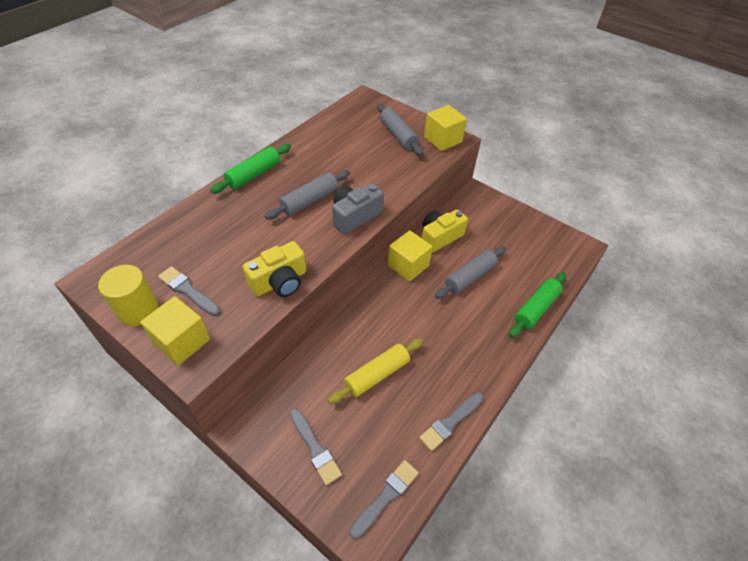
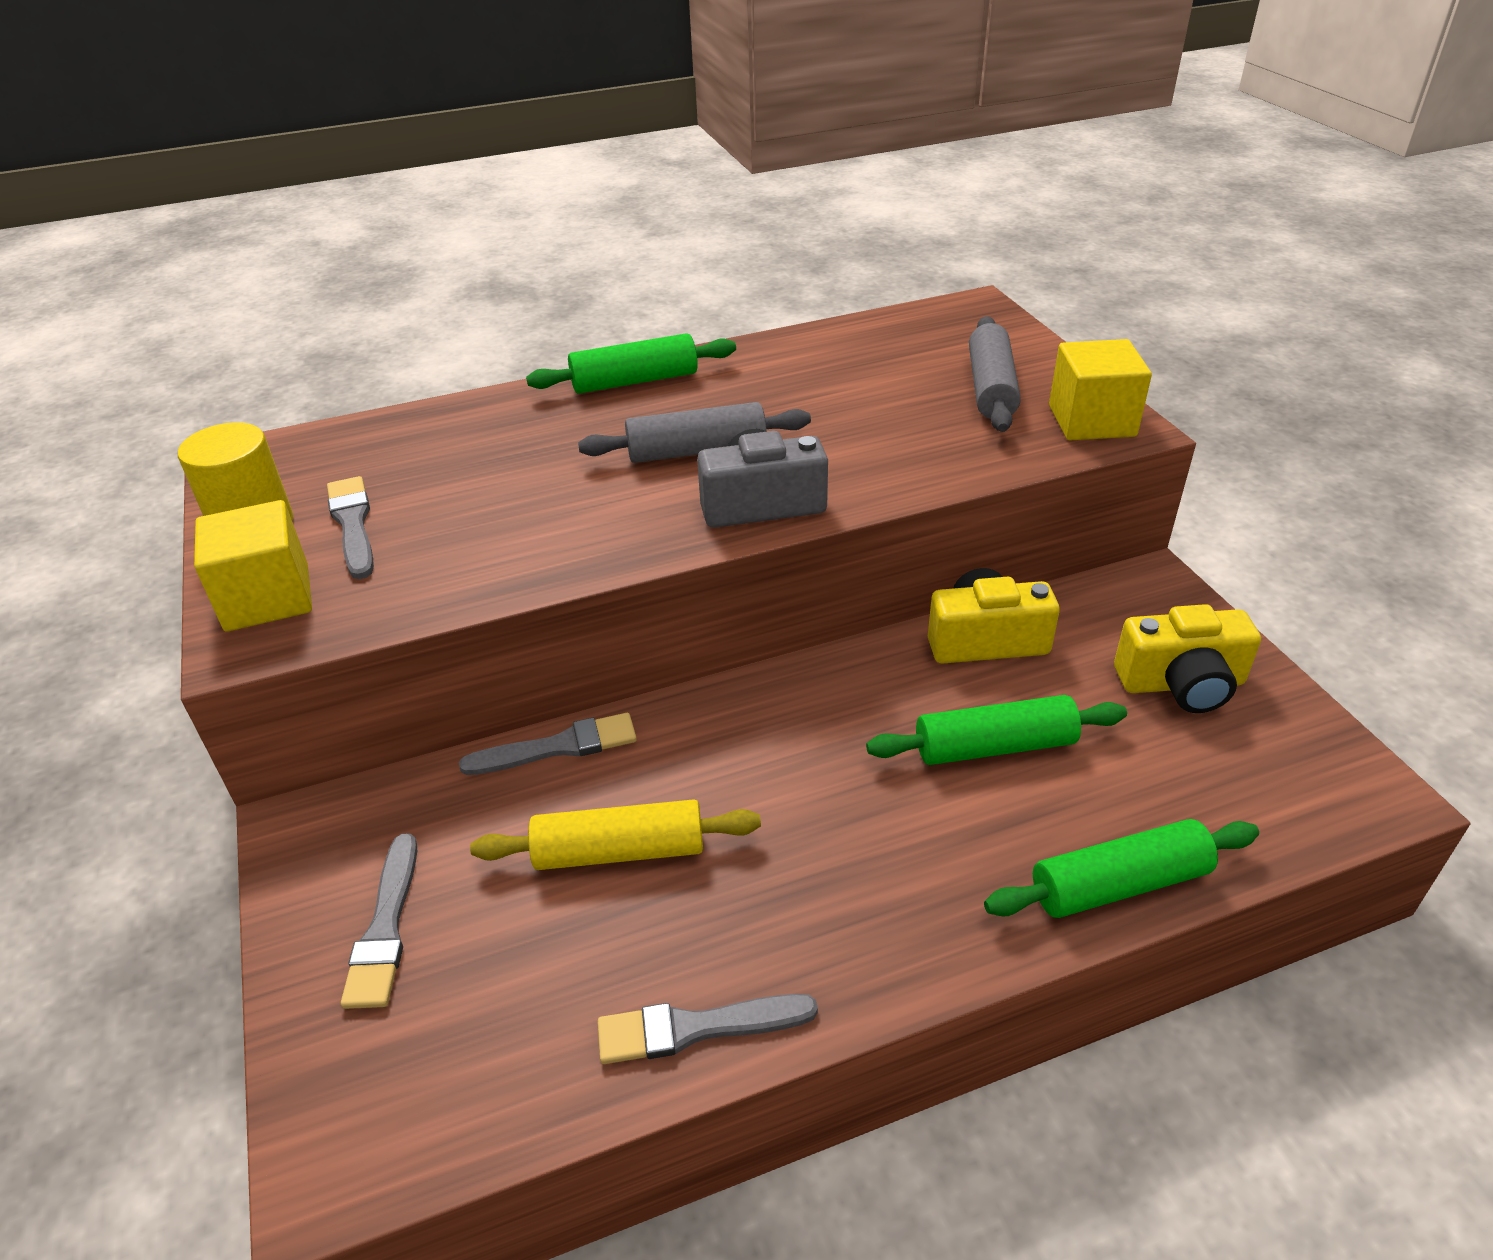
camera: 35 degrees right, 10 degrees down
yellow camera [243,241,306,297] -> yellow camera moved to [1114,604,1261,713]
grey brush [349,460,419,539] -> grey brush moved to [459,713,637,775]
yellow cube [388,230,433,282] -> none
grey rolling pin [435,246,506,299] -> green rolling pin [866,695,1127,765]

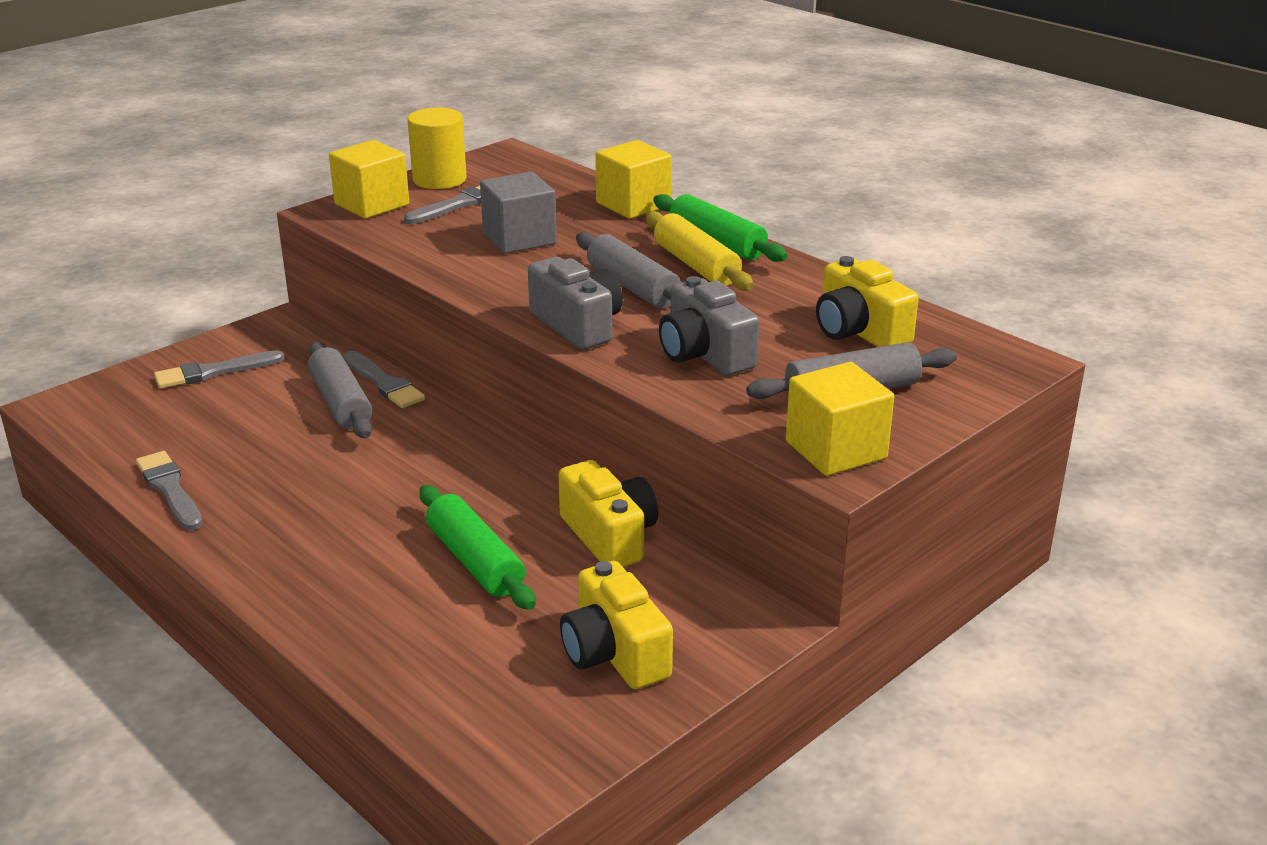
camera: 65 degrees right, 10 degrees down
yellow rolling pin [470,799,761,870] -> yellow rolling pin moved to [646,211,753,290]
green rolling pin [984,819,1259,918] -> none
none -> grey rolling pin [308,342,372,438]
none -> grey cube [480,171,556,254]
none -> yellow cube [595,140,672,219]
none -> grey camera [659,276,760,375]
none -> yellow camera [816,256,919,347]

